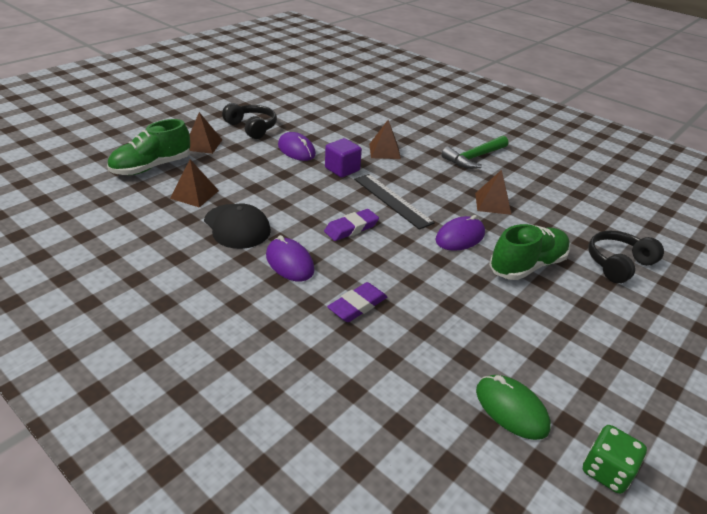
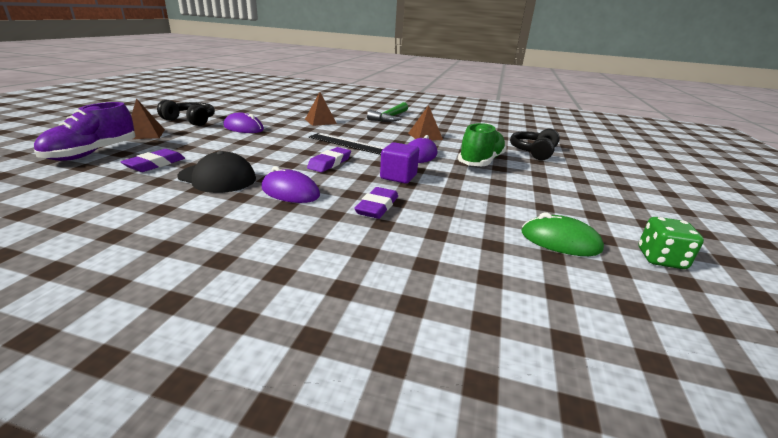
camera: 25 degrees left, 10 degrees down
green shoe [107,119,190,175] -> purple shoe [34,102,136,161]
brown pyramid [170,159,219,208] -> purple eraser [120,149,185,172]
purple cube [325,138,362,178] -> purple cube moved to [380,142,419,184]

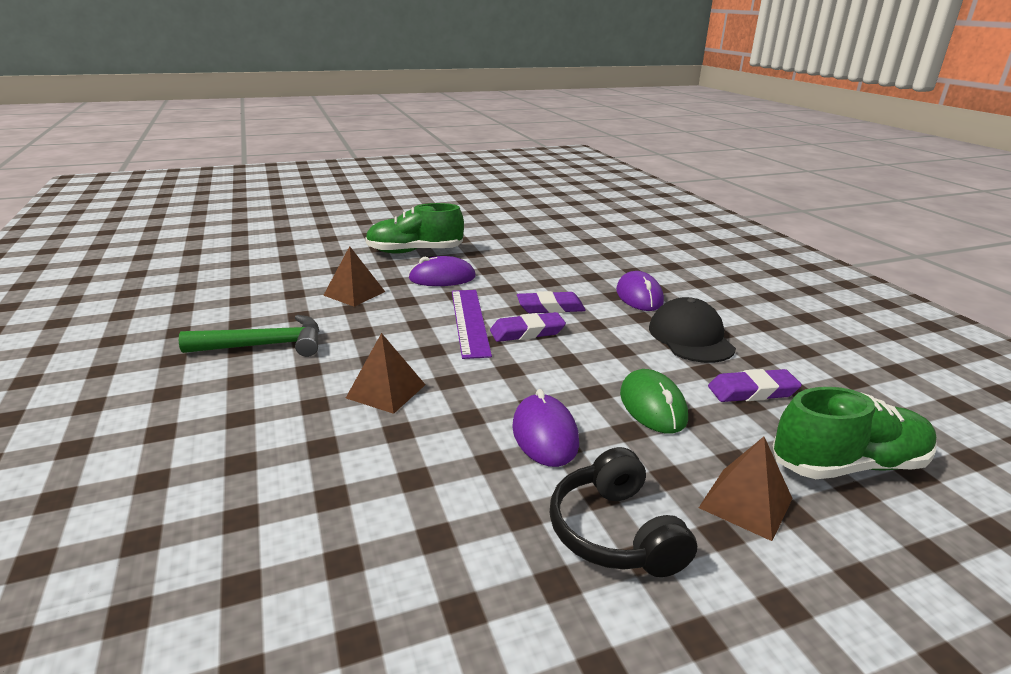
camera: 125 degrees left, 0 degrees up
purple shoe [34,102,136,161] -> green shoe [773,387,937,479]
black ruler [309,133,384,155] -> purple ruler [452,290,492,359]
purple eraser [354,187,398,219] -> purple eraser moved to [490,312,566,342]
purple cube [380,142,419,184] -> none
black headphones [510,129,560,160] -> none
green mouse [522,212,604,256] -> green mouse moved to [620,369,688,434]
green dice [639,217,704,269] -> none

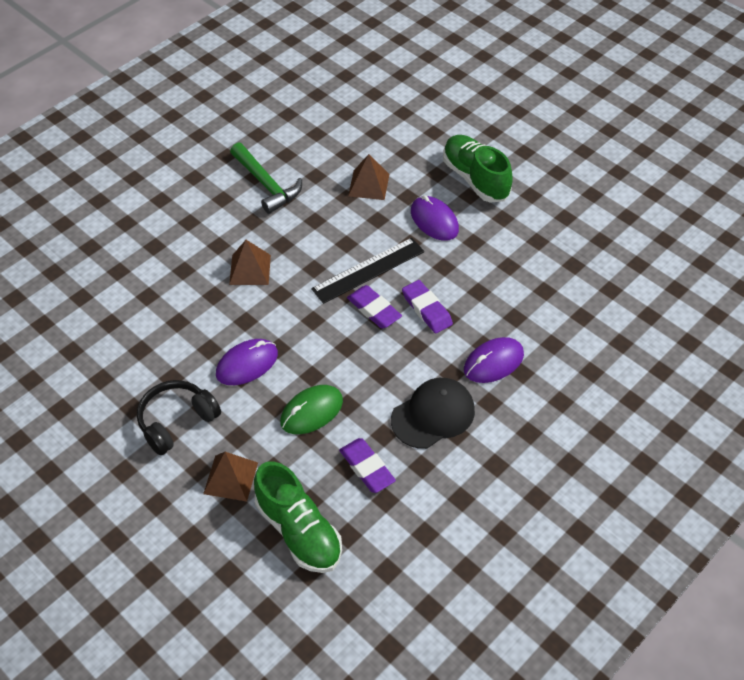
camera: 65 degrees right, 25 degrees up
purple ruler [452,290,492,359] -> black ruler [311,238,424,304]

